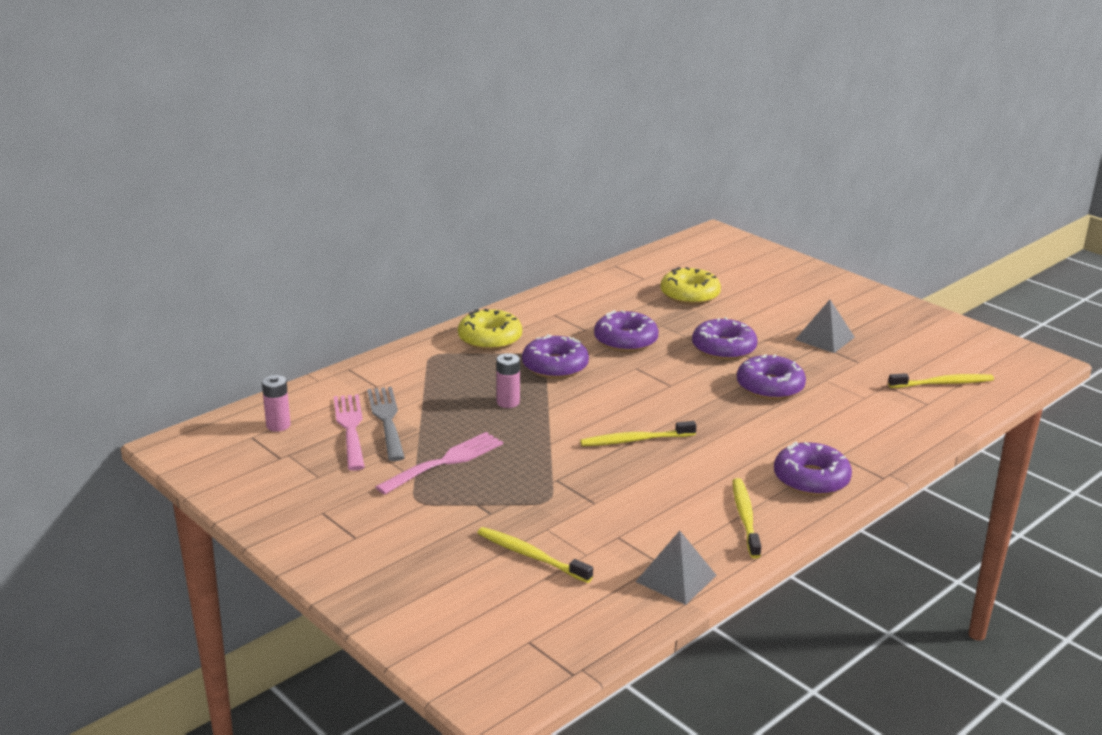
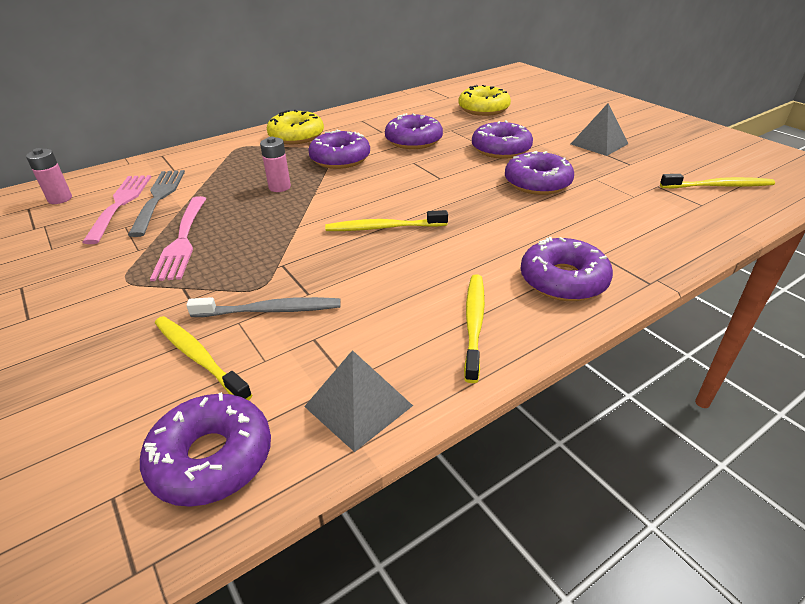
camera: 10 degrees right, 10 degrees up
pink fork [376,432,503,495] -> pink fork turned 120 degrees clockwise [150,196,207,281]
none -> purple donut [140,392,271,507]
none -> grey toothbrush [186,297,341,317]

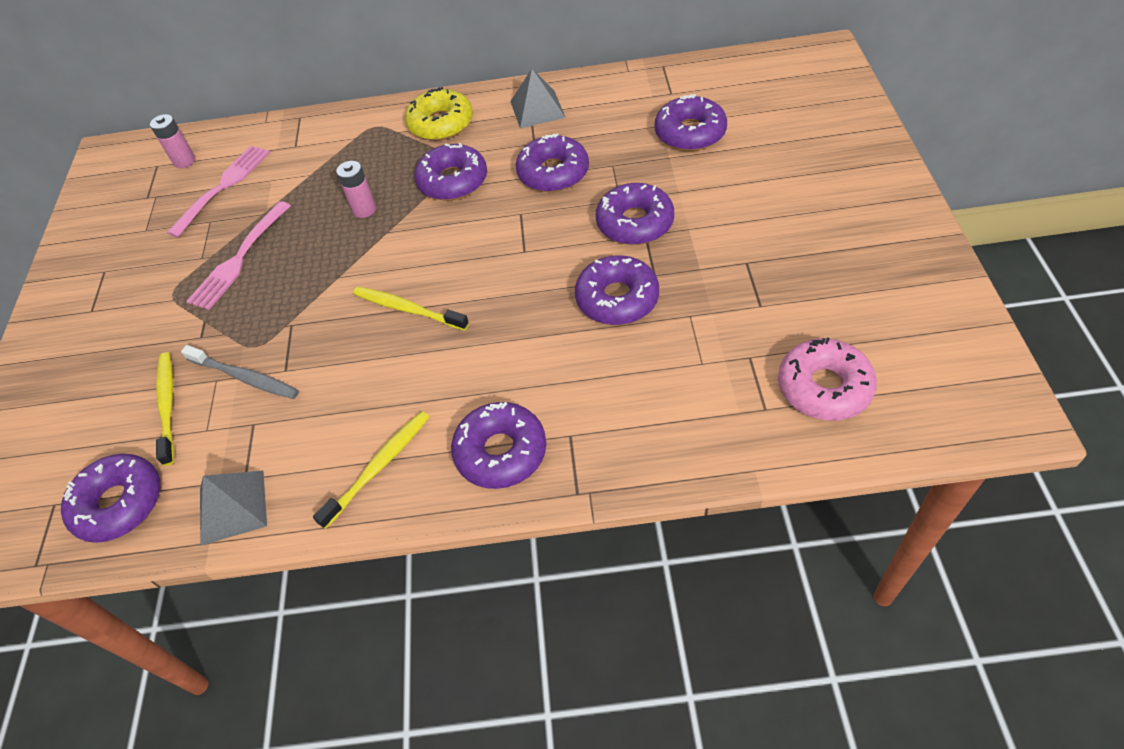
camera: 35 degrees right, 15 degrees up
grey fork [128,170,185,237] -> none
yellow donut [459,85,511,116] -> purple donut [655,94,727,151]
grey pyramid [571,103,628,156] -> grey pyramid moved to [510,69,566,129]
yellow toothbrush [660,174,775,188] -> pink donut [778,337,877,421]

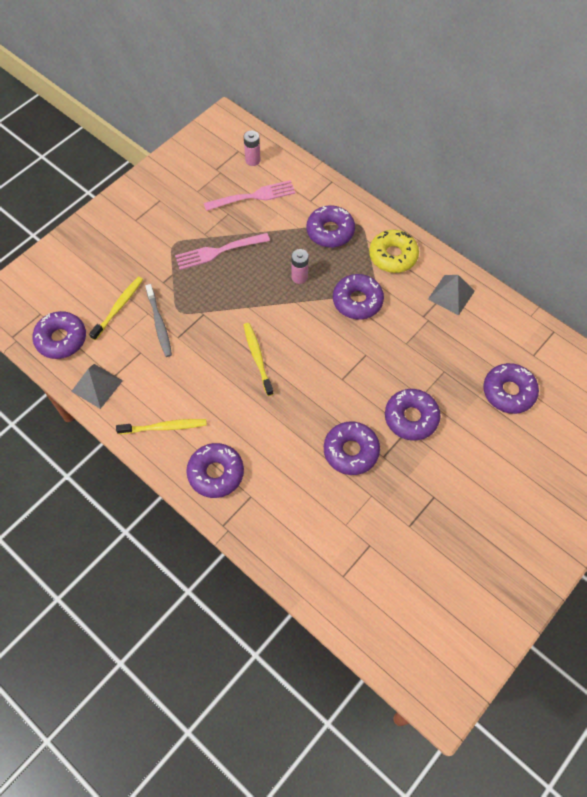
camera: 40 degrees right, 10 degrees up
purple donut [516,133,589,192] -> purple donut moved to [307,205,355,248]
pink donut [778,337,877,421] -> none

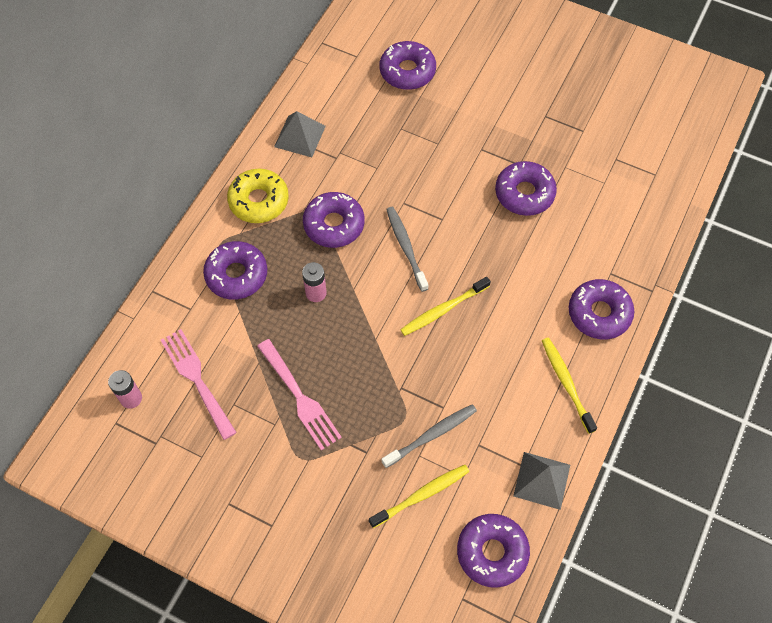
camera: 105 degrees left, 0 degrees up
yellow toothbrush [89,277,143,340] -> yellow toothbrush turned 135 degrees clockwise [369,465,469,528]
purple donut [385,389,441,441] -> none
none -> grey toothbrush [386,207,428,292]

